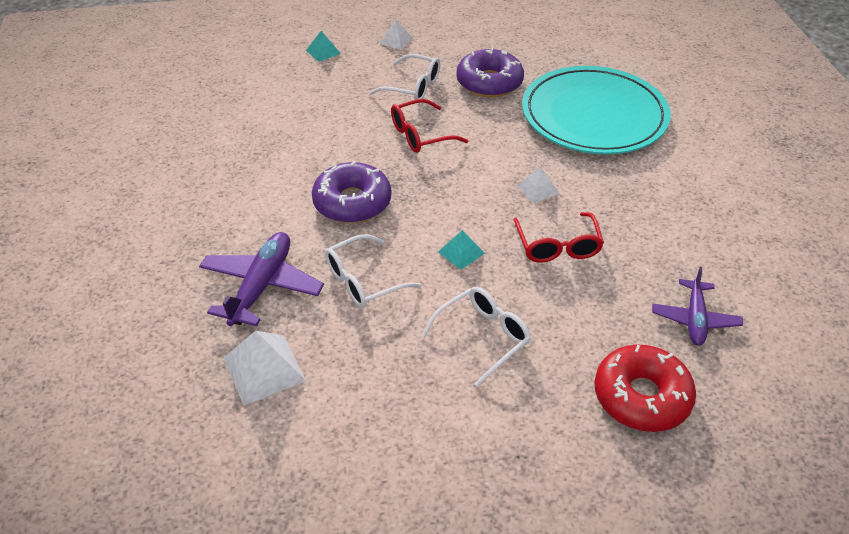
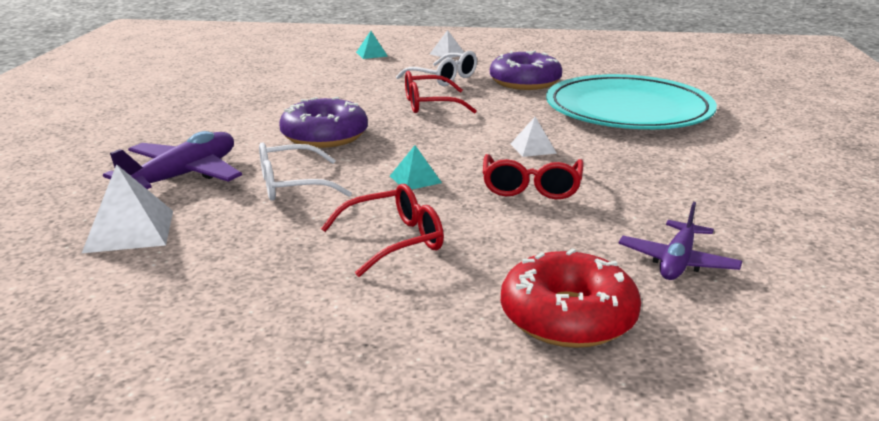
camera: 15 degrees right, 20 degrees down
white glasses [421,287,531,387] -> red glasses [321,184,444,277]

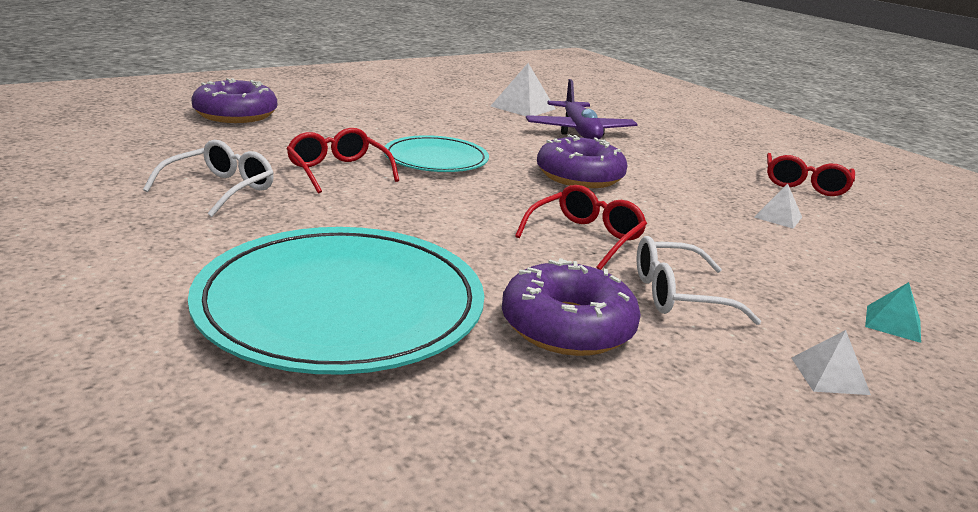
camera: 135 degrees right, 0 degrees up
white glasses [259,142,352,201] -> white glasses moved to [143,140,274,217]
red glasses [321,184,444,277] -> red glasses moved to [767,153,855,196]
turquoise pyramid [390,145,442,189] -> turquoise plate [384,135,489,172]
red donut [501,248,641,348] -> purple donut [191,78,277,123]
white pyramid [511,117,557,157] -> white pyramid moved to [754,184,802,229]
purple plane [619,202,742,280] -> none

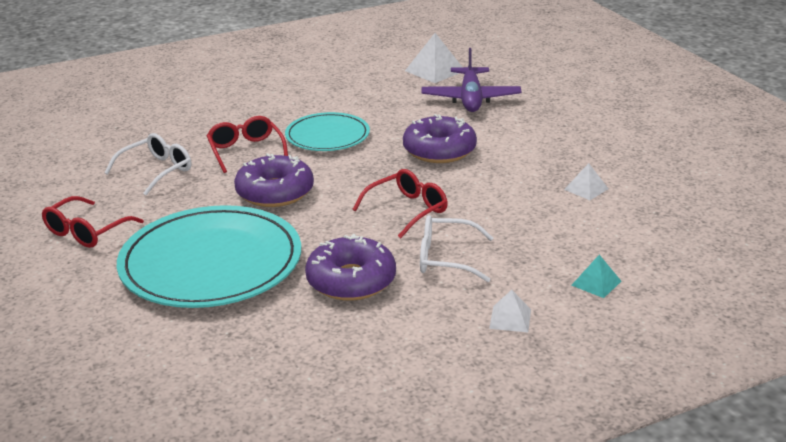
camera: 15 degrees right, 5 degrees up
purple donut [191,78,277,123] -> purple donut moved to [234,153,314,207]
red glasses [767,153,855,196] -> red glasses moved to [42,196,144,248]

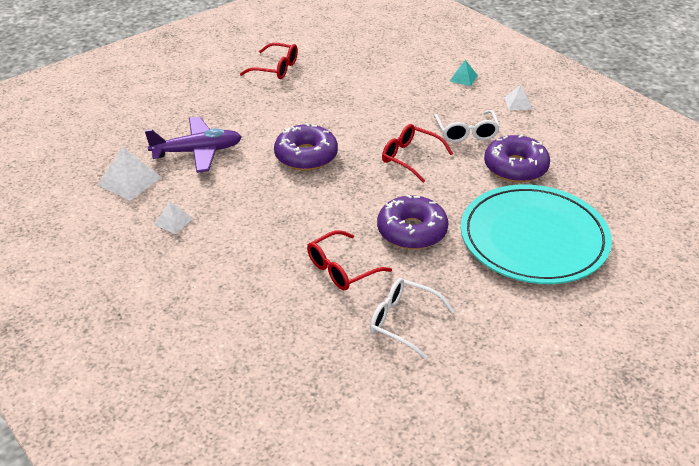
camera: 105 degrees left, 10 degrees up
red glasses [42,196,144,248] -> red glasses moved to [240,43,298,79]
turquoise plate [285,112,370,151] -> none
white pyramid [564,163,609,200] -> white pyramid moved to [154,202,193,234]

